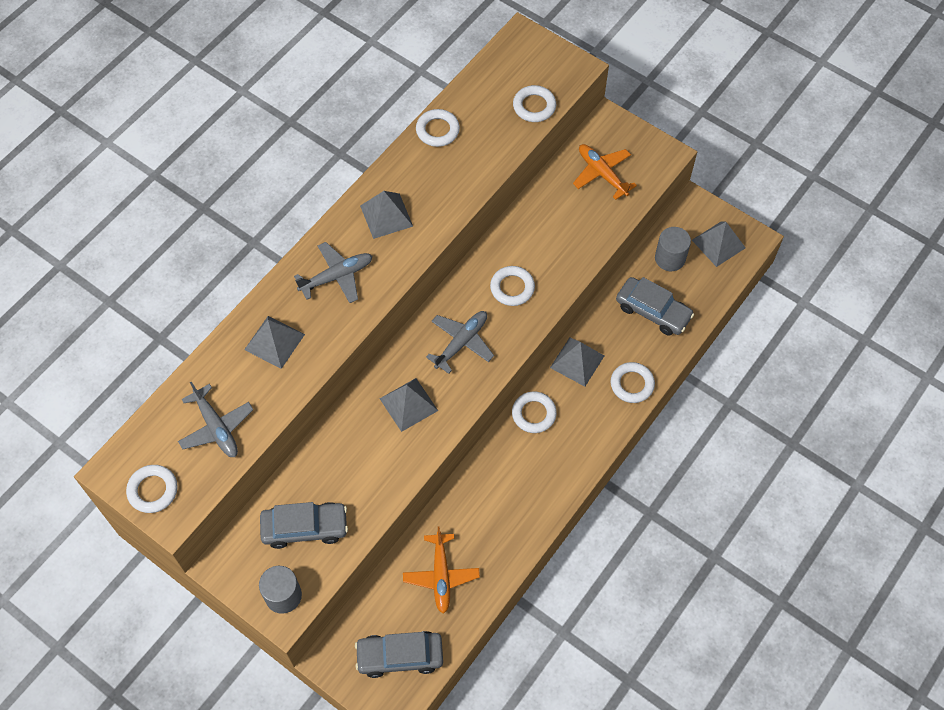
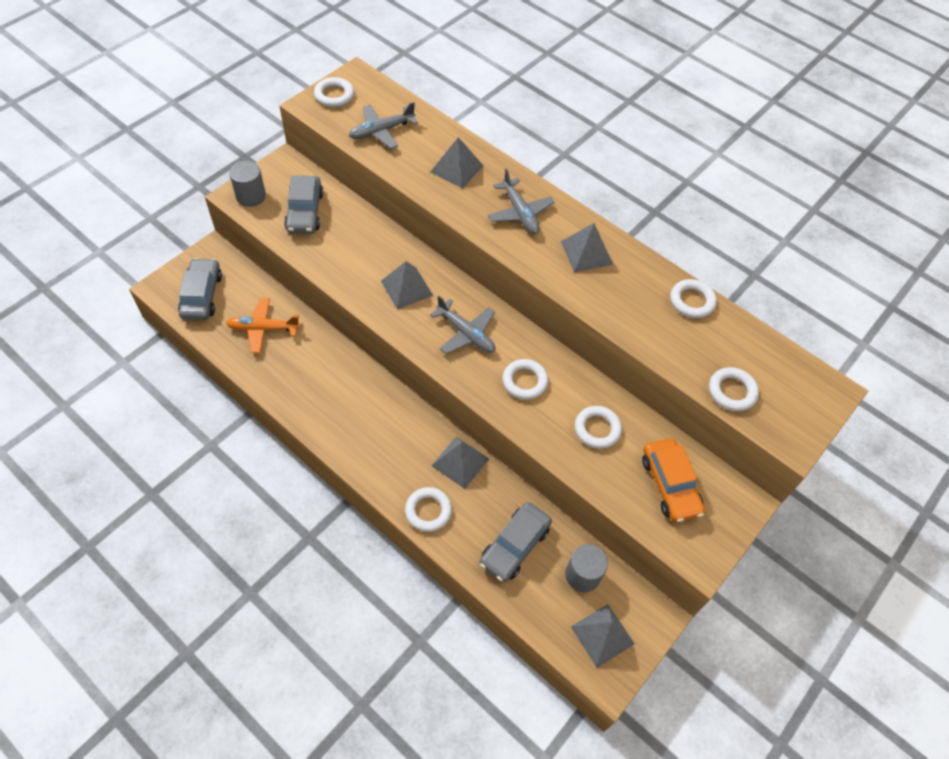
camera: 90 degrees right, 5 degrees down
white ring [512,392,557,433] -> white ring moved to [575,406,622,449]
orange plane [573,144,637,200] -> orange car [642,438,705,522]

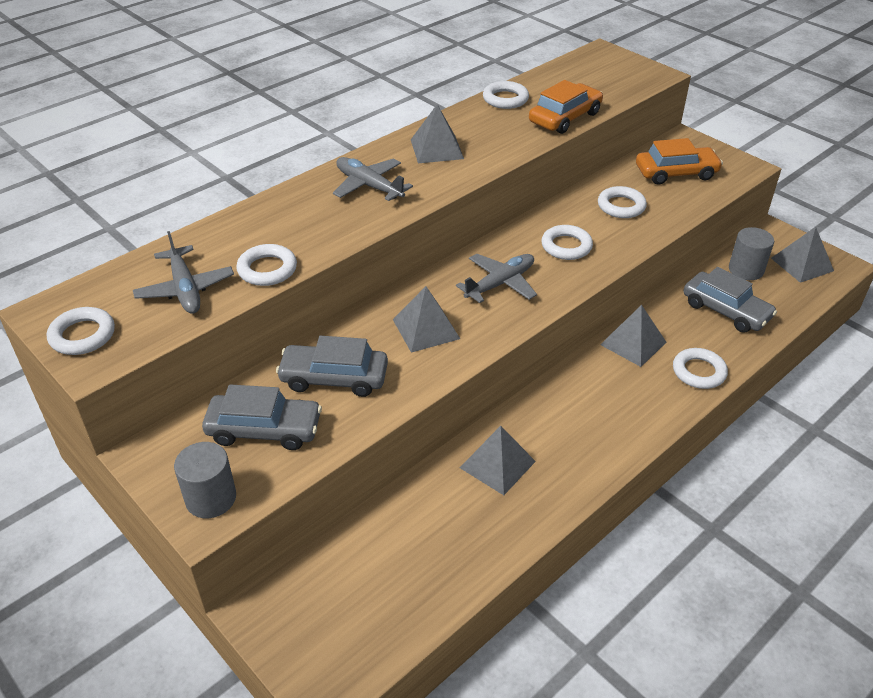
camera: 80 degrees left, 15 degrees down
grey car [178,258,222,320] -> grey car moved to [276,336,388,397]
orange plane [226,298,300,353] -> none
grey pyramid [430,137,483,189] -> grey pyramid moved to [460,426,536,495]
grey plane [488,169,555,234] -> grey plane turned 120 degrees counterclockwise [333,157,413,201]
white ring [709,367,759,411] -> white ring moved to [236,244,297,286]
none -> orange car [529,80,603,134]

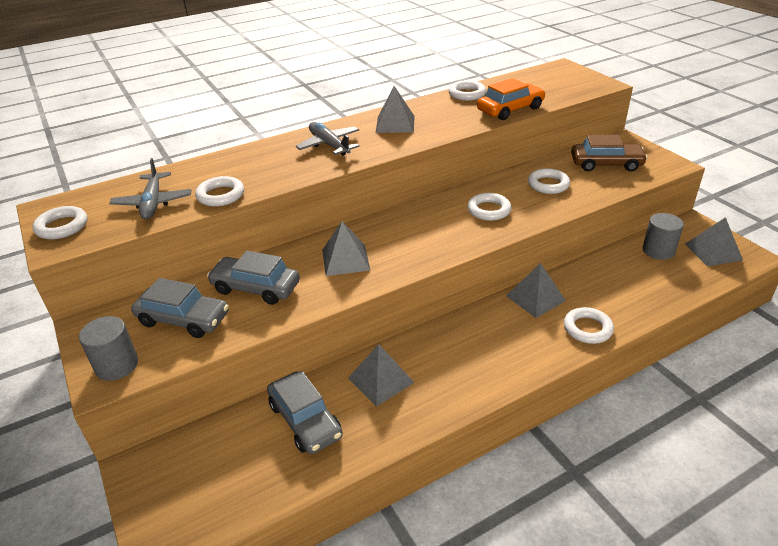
camera: 15 degrees right, 5 degrees down
grey plane [456,254,537,303] -> none
orange car [636,138,723,185] -> brown car [571,135,648,172]
grey car [683,267,777,333] -> grey car moved to [267,371,343,454]

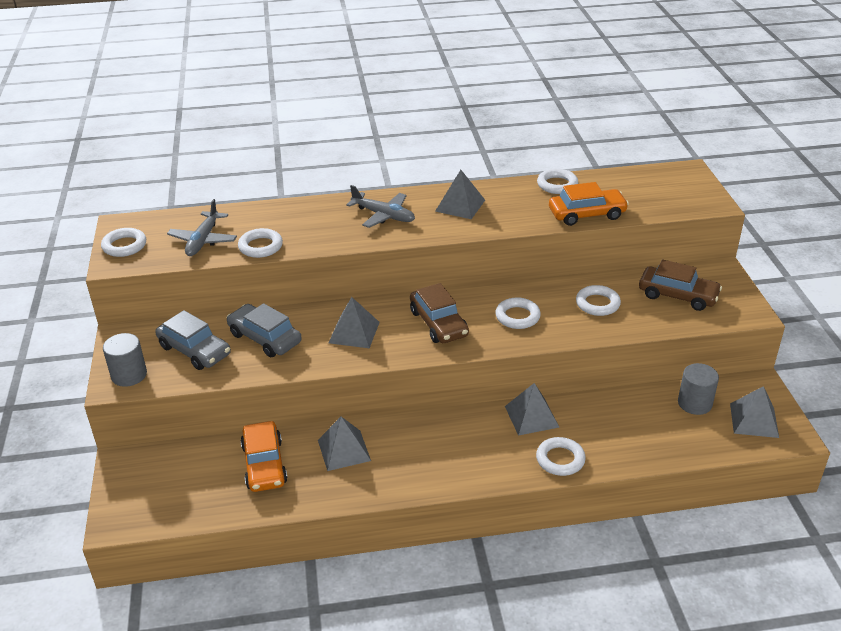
camera: 20 degrees right, 0 degrees up
grey car [267,371,343,454] -> orange car [241,421,287,492]
grey plane [296,122,360,156] -> grey plane turned 135 degrees clockwise [346,185,415,228]
none -> brown car [410,283,469,343]

